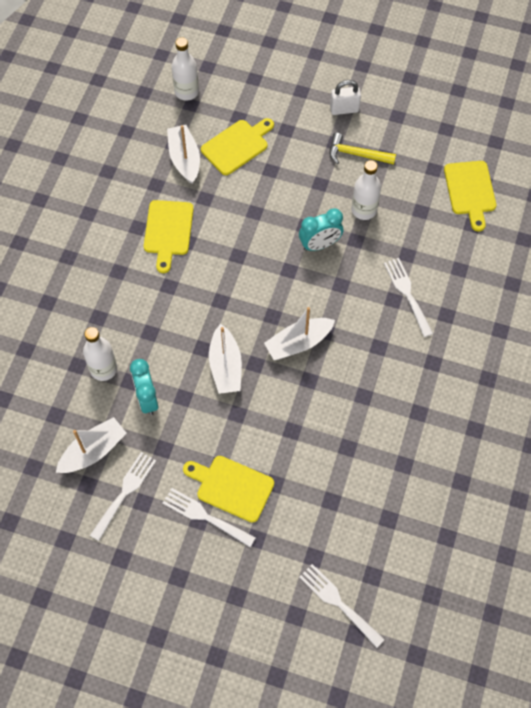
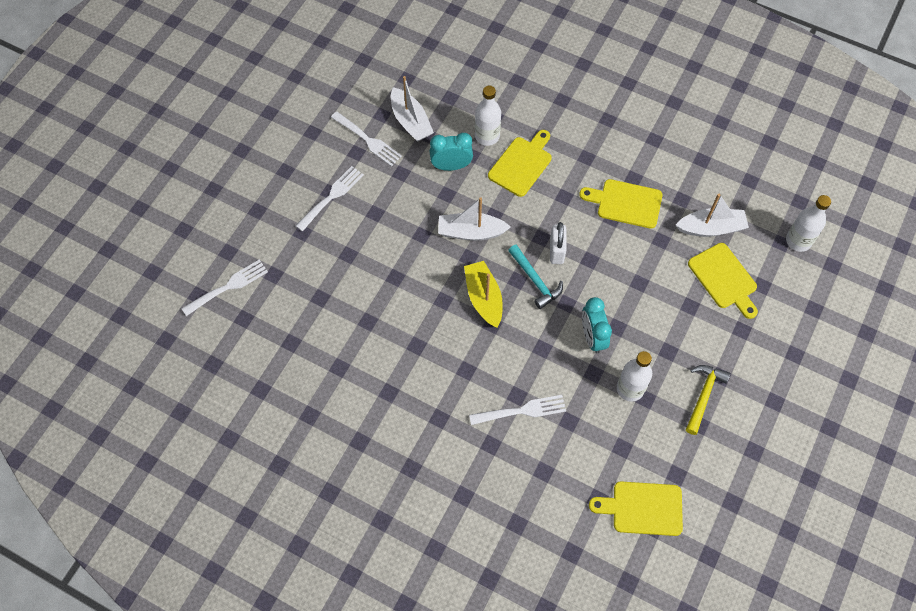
camera: 100 degrees right, 0 degrees up
yellow cutting board [183,456,274,523] -> yellow cutting board moved to [488,130,552,197]
white boat [264,307,335,360] -> yellow boat [464,261,503,328]
white padlock [330,80,361,115] -> white padlock moved to [550,222,567,264]
none -> turquoise hammer [508,244,563,309]

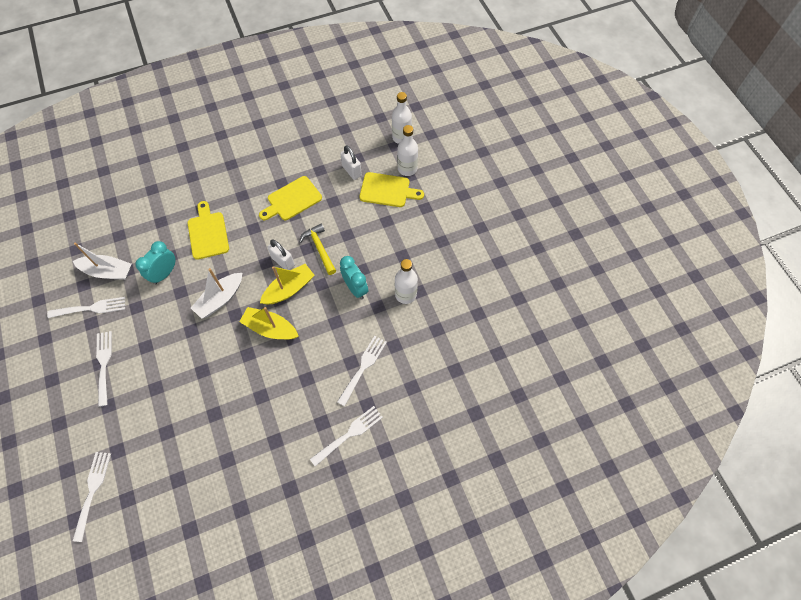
camera: 50 degrees left, 0 degrees up
white bottle [475,86,501,146] -> white bottle moved to [397,125,418,176]
turquoise hammer [508,244,563,309] -> yellow boat [260,264,315,305]
turquoise clock [582,297,612,354] -> turquoise clock turned 150 degrees counterclockwise [340,256,368,299]
yellow cutting board [589,481,683,536] -> none
white boat [676,194,749,237] -> white padlock [340,145,362,180]
yellow hammer [686,365,731,435] -> yellow hammer moved to [299,223,336,275]
none -> white fork [310,406,383,466]

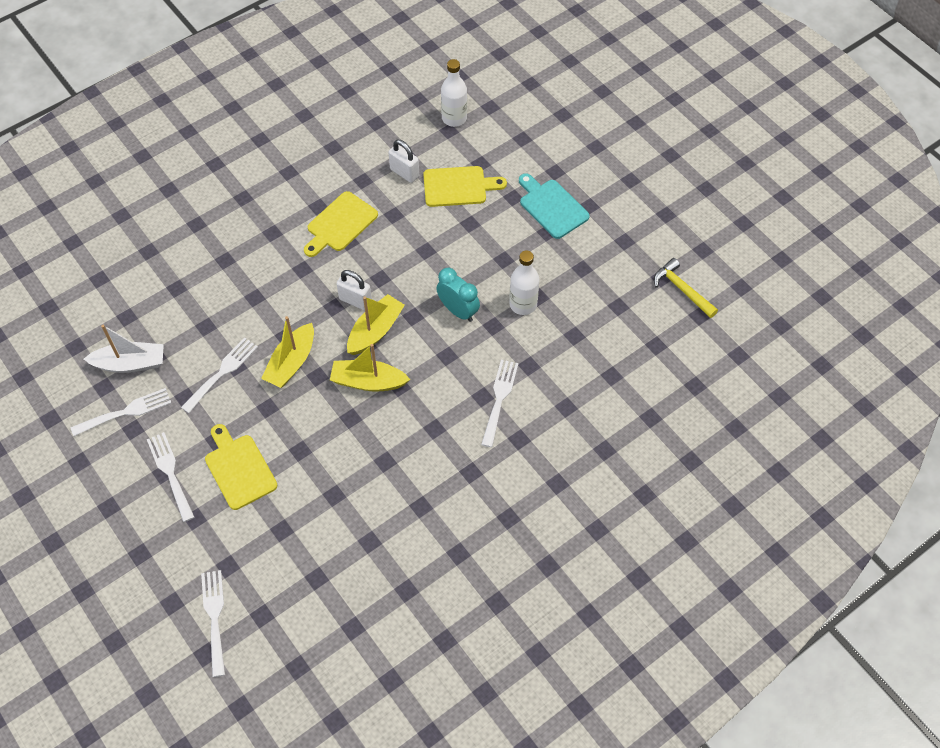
camera: 15 degrees left, 5 degrees down
turquoise clock [135,241,176,284] -> none
yellow cutting board [188,201,229,260] -> yellow cutting board moved to [205,424,277,510]
white boat [191,268,242,319] -> yellow boat [261,316,314,388]
yellow hammer [299,223,336,275] -> yellow hammer moved to [654,258,718,318]
white fork [310,406,383,466] -> white fork moved to [181,337,258,413]
white bottle [397,125,418,176] -> none
none -> turquoise cutting board [519,173,590,239]

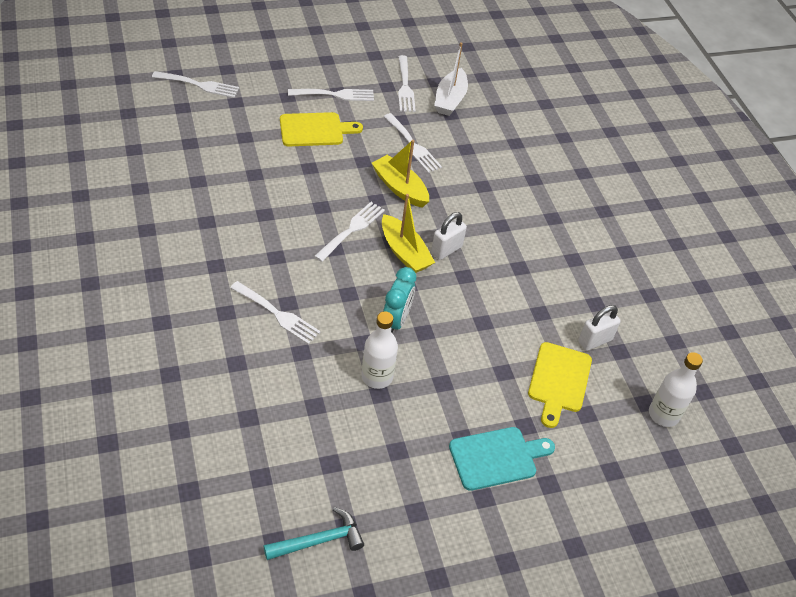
camera: 105 degrees right, 10 degrees down
yellow cutting board [304,191,378,257] -> none
yellow boat [330,344,411,392] -> white fork [314,202,385,262]
turquoise clock [436,268,480,322] -> turquoise clock turned 45 degrees counterclockwise [383,267,416,333]
yellow hammer [654,258,718,318] -> turquoise hammer [264,507,364,560]

